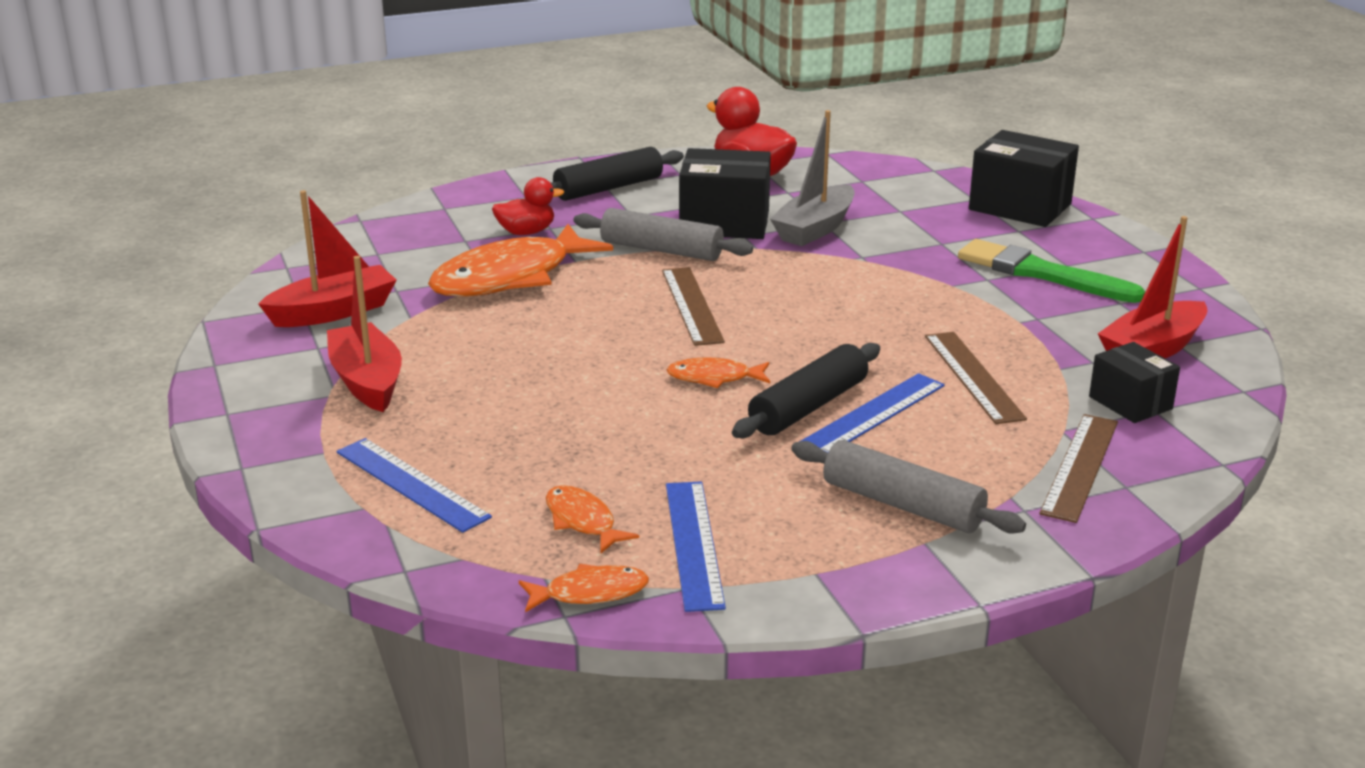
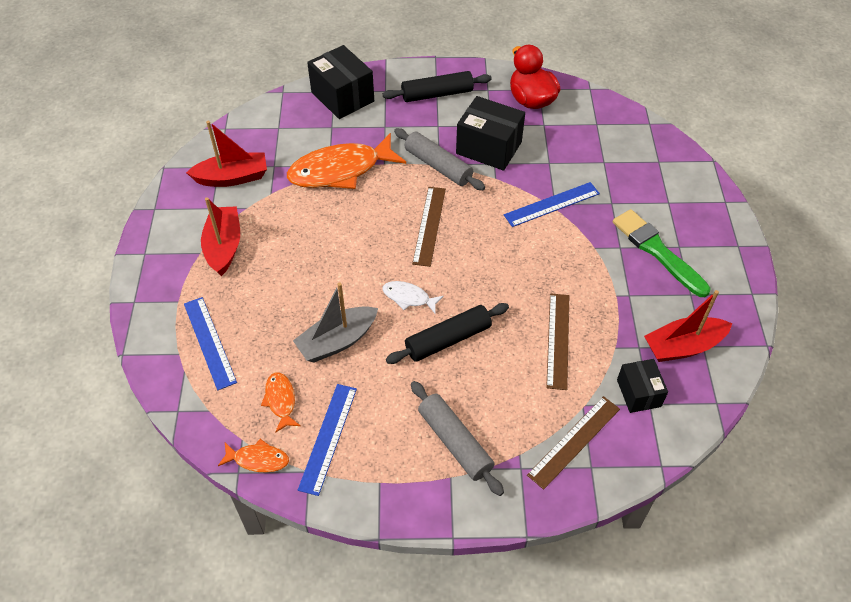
camera: 20 degrees right, 25 degrees up
red duck [492,177,564,235] -> none
orange fish [667,357,770,388] -> white fish [382,281,444,313]
grey boat [770,110,855,246] -> grey boat moved to [293,282,378,362]
blue ruler [799,373,945,452] -> blue ruler moved to [504,182,600,227]
black box [969,130,1079,227] -> black box moved to [307,45,374,119]

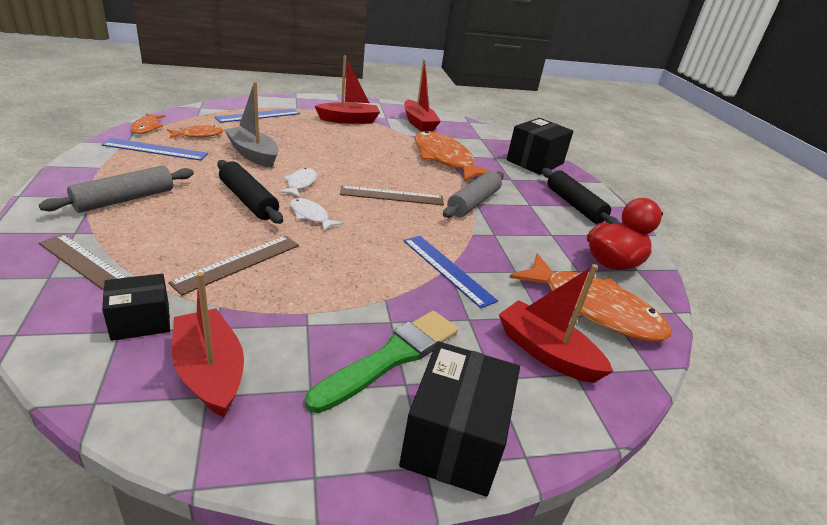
camera: 75 degrees right, 20 degrees down
black box [456,96,525,171] -> black box moved to [399,341,520,497]
brown ruler [546,293,569,390] -> brown ruler turned 45 degrees counterclockwise [168,236,299,295]
none -> white fish [290,198,343,231]
none -> red boat [499,264,614,383]
none -> orange fish [509,253,671,341]

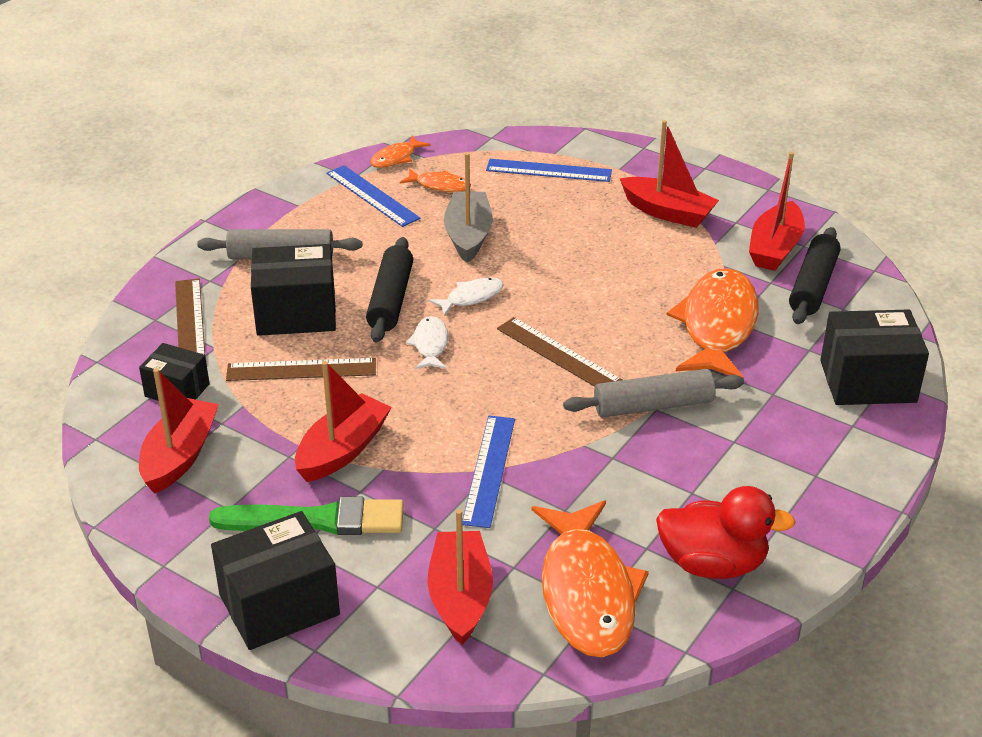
camera: 50 degrees right, 5 degrees up
black rolling pin [542,168,619,224] -> black rolling pin moved to [789,227,841,324]
none -> black box [251,244,336,336]
none -> red boat [295,361,392,482]

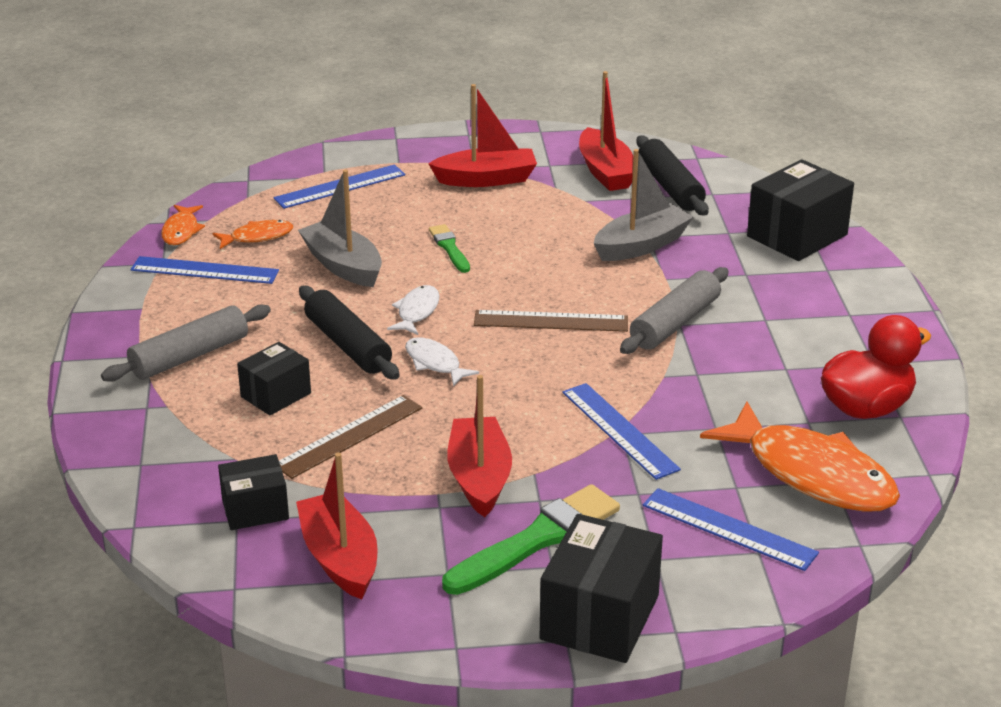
camera: 40 degrees left, 5 degrees down
brown ruler [175,279,205,355] -> none
black box [251,244,336,336] -> black box [237,342,311,415], size x0.60
red boat [427,509,493,645] -> blue ruler [643,488,819,571]
orange fish [667,268,759,378] -> grey boat [594,149,693,261]
none -> green brush [429,224,470,273]

